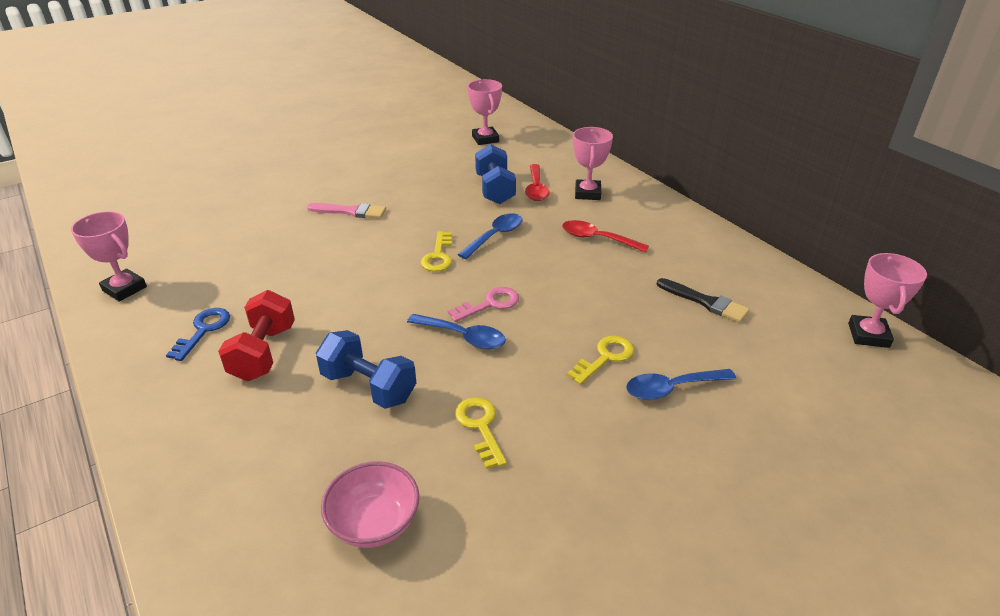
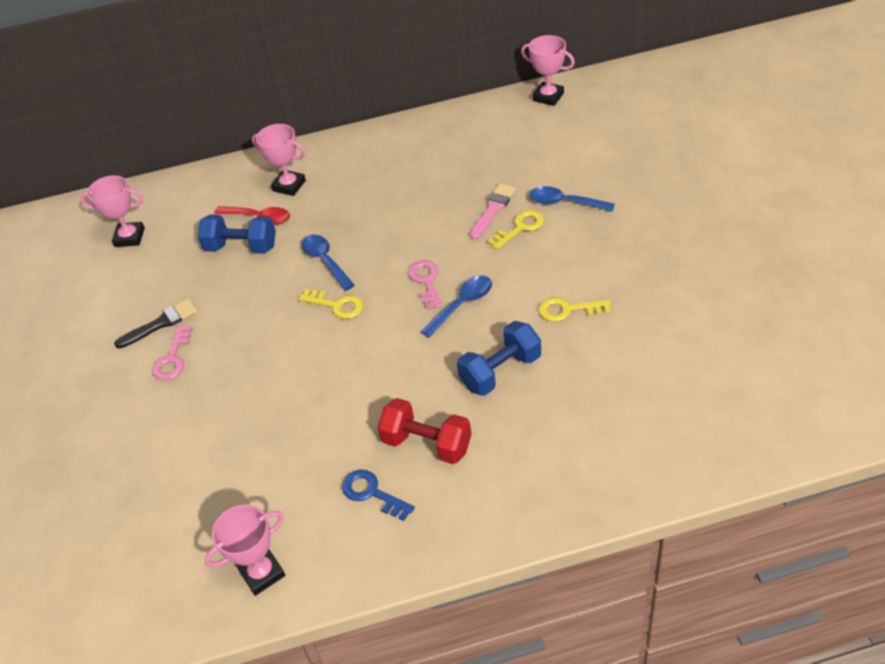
camera: 65 degrees left, 10 degrees up
pink brush [307,203,386,219] -> pink brush moved to [470,184,516,240]
pink bowl [321,461,419,548] -> none
red spoon [562,220,649,253] -> none
yellow key [567,336,634,385] -> yellow key turned 75 degrees clockwise [488,210,544,250]
blue spoon [626,369,736,400] -> blue spoon turned 105 degrees clockwise [529,186,615,212]
black brush [657,278,750,323] -> black brush moved to [114,299,197,349]
none -> pink key [152,325,193,381]

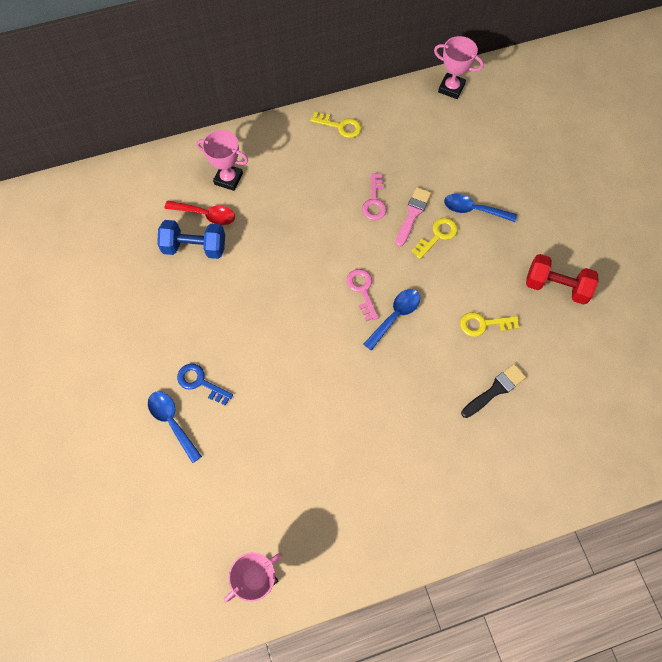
camera: 10 degrees left, 20 degrees up
pink trophy [80,175,145,247] -> none
black brush [114,299,197,349] -> black brush moved to [461,364,526,418]
pink key [152,325,193,381] -> pink key moved to [362,173,387,220]
yellow key [299,289,363,319] -> yellow key moved to [310,112,361,138]
blue spoon [301,234,355,291] -> blue spoon moved to [148,391,202,463]
blue key [342,470,415,521] -> blue key moved to [177,363,233,405]
red dumbbell [378,398,472,464] -> red dumbbell moved to [526,254,598,305]
blue dumbbell [457,321,541,396] -> none

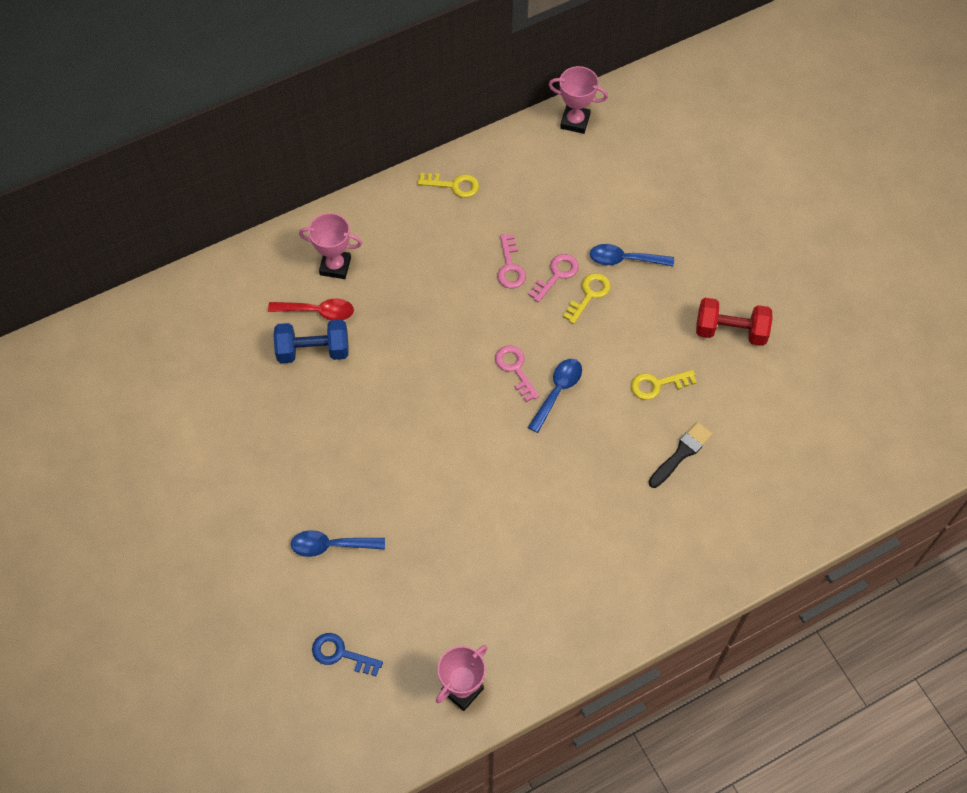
camera: 10 degrees left, 5 degrees down
blue spoon [148,391,202,463] -> blue spoon turned 45 degrees counterclockwise [291,530,385,557]
blue key [177,363,233,405] -> blue key moved to [312,633,383,676]
pink brush [396,187,431,247] -> pink key [528,254,579,303]

